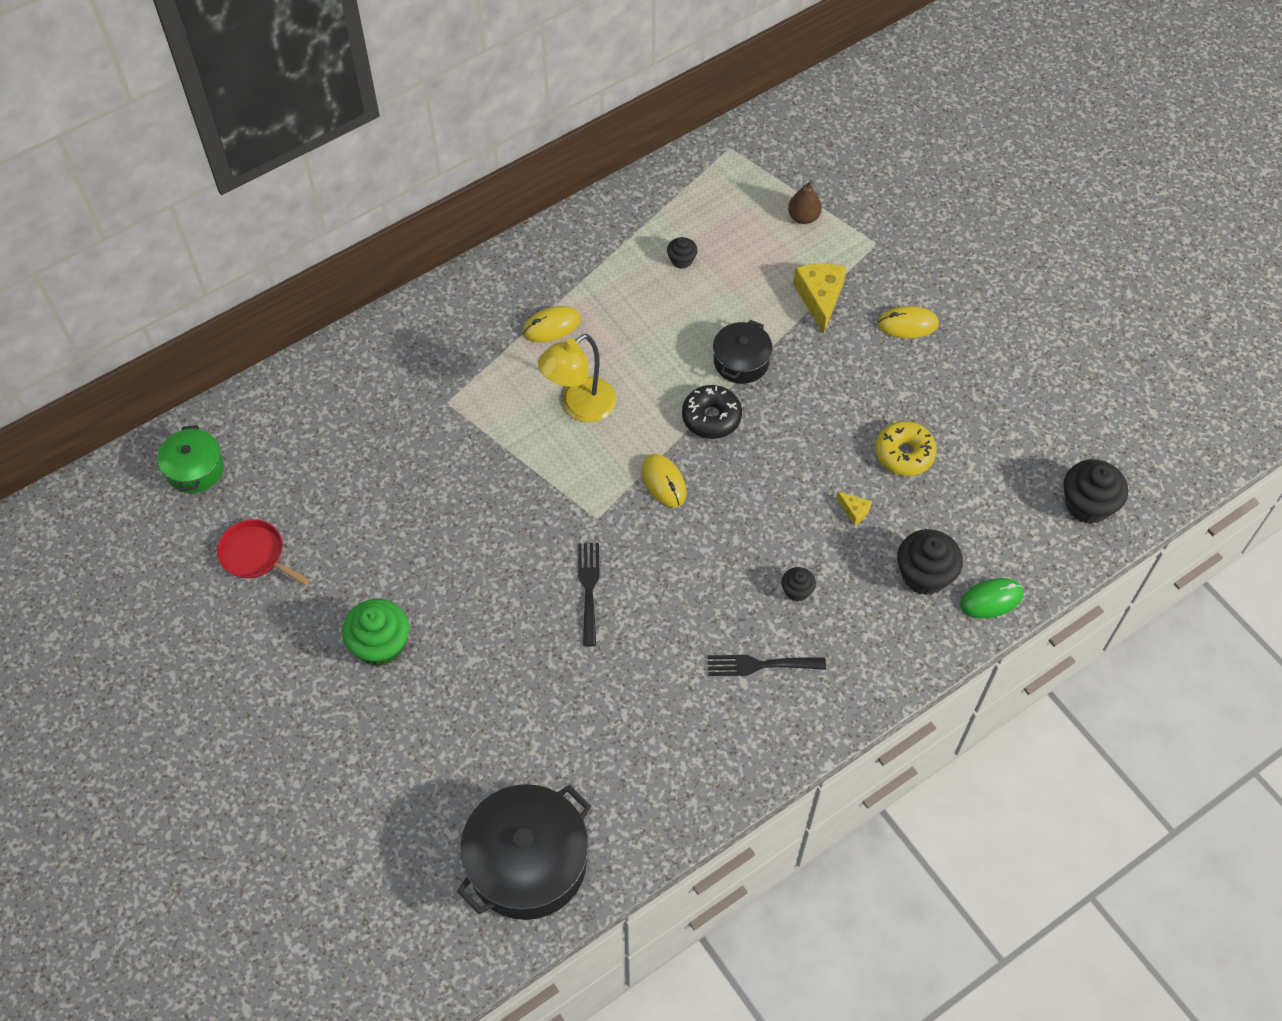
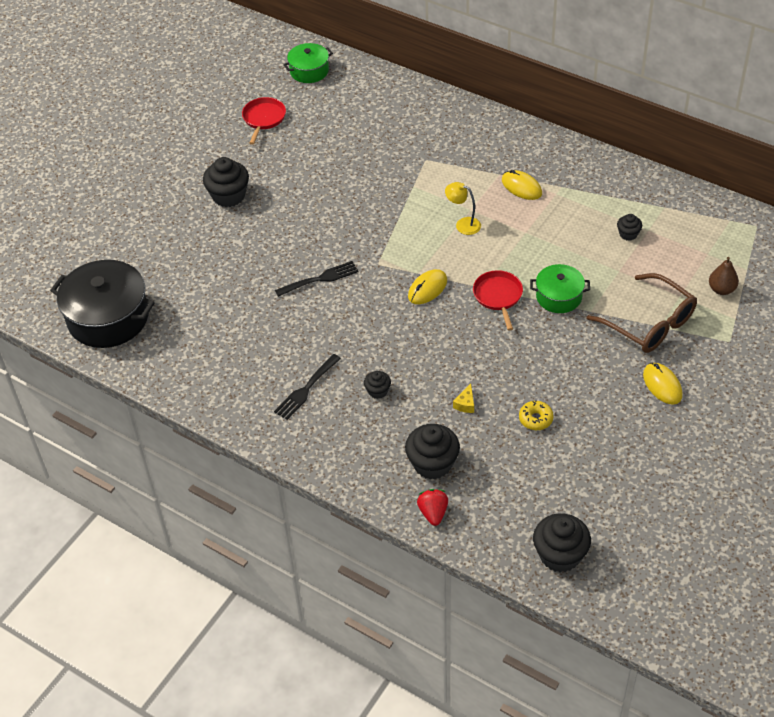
camera: 70 degrees right, 10 degrees down
green cupcake [342,599,409,666] -> black cupcake [203,157,249,207]
yellow lamp [538,334,616,422] -> yellow lamp [445,182,481,235], size x0.60
black donut [682,385,742,439] -> red pan [473,270,523,331]
black fork [708,655,826,676] -> black fork turned 120 degrees counterclockwise [274,354,341,420]
black pot [713,320,773,384] -> green pot [530,264,590,313]
yellow cheese [793,264,847,334] -> brown glasses [586,273,697,353]
yellow donut [875,421,937,476] -> yellow donut [519,401,554,430], size x0.66
green mouse [960,578,1024,619] -> red strawberry [417,489,448,526]

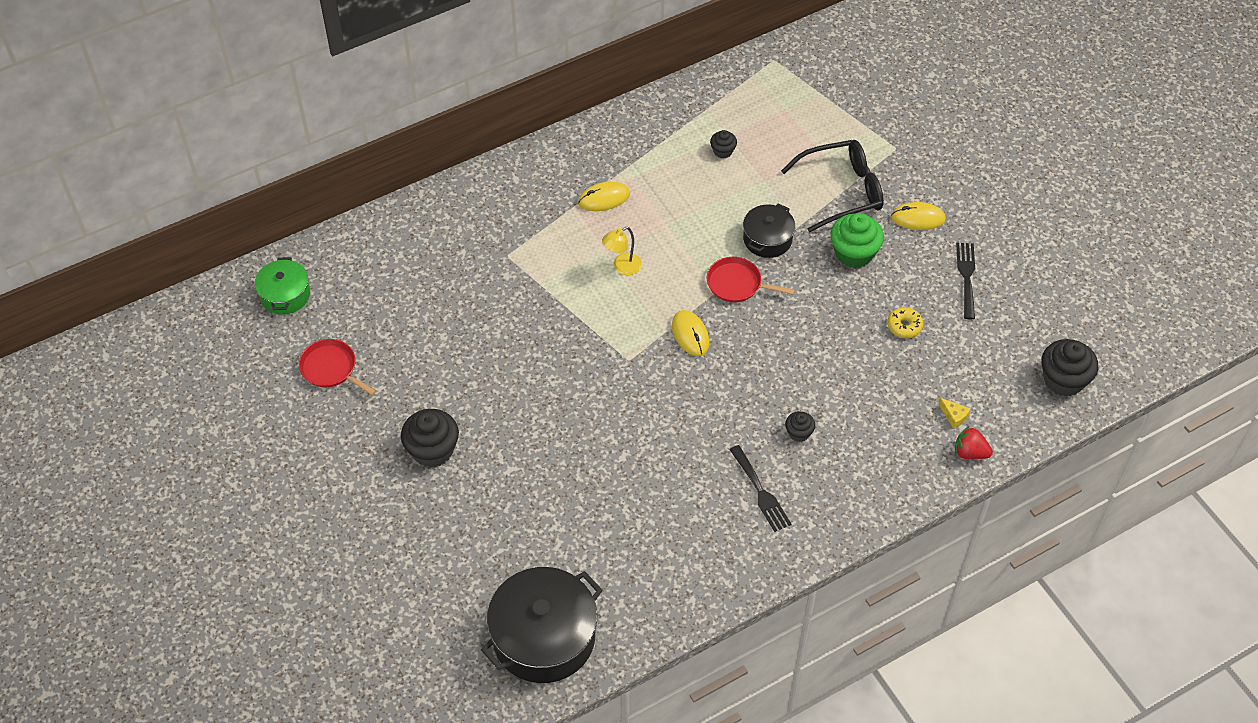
camera: 65 degrees left, 5 degrees up
black fork [275,261,358,297] -> black fork moved to [956,243,975,319]
black cupcake [405,424,460,479] -> none
yellow cheese [453,384,474,413] -> yellow cheese moved to [939,398,971,429]
green pot [530,264,590,313] -> black pot [743,203,795,258]
brown glasses [586,273,697,353] -> black glasses [781,140,884,232]
brown pear [709,257,739,295] -> none
none -> green cupcake [830,213,884,268]

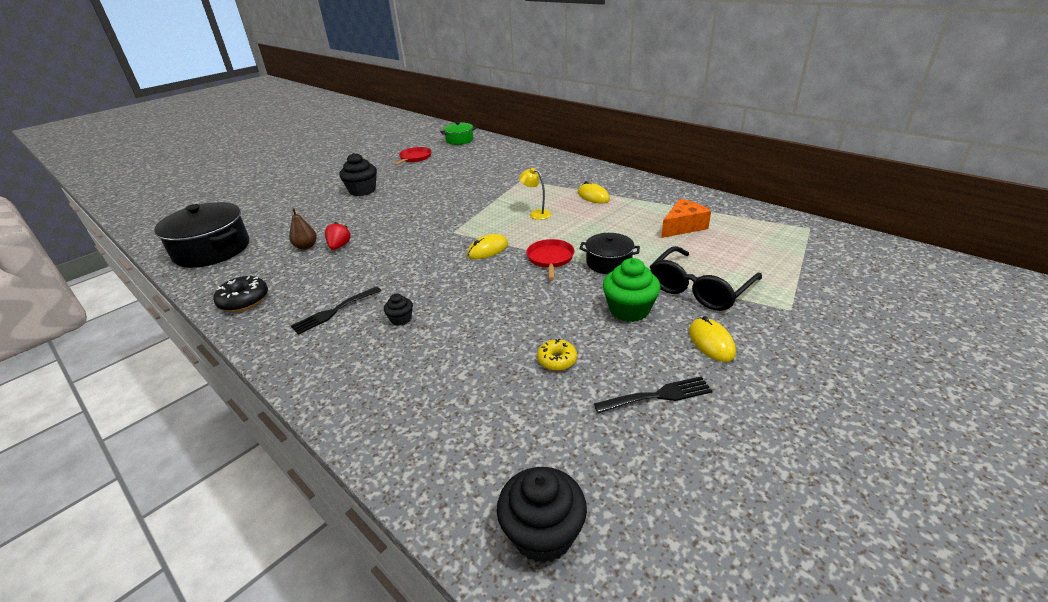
camera: 75 degrees right, 20 degrees down
black cupcake [710,130,737,159] -> orange cheese [661,199,711,238]
black glasses [781,140,884,232] -> black glasses turned 75 degrees clockwise [650,246,762,311]
yellow cheese [939,398,971,429] -> none
red strawberry [955,426,993,459] -> red strawberry moved to [325,222,351,250]
none -> black donut [213,276,268,312]
none -> brown pear [289,208,317,250]

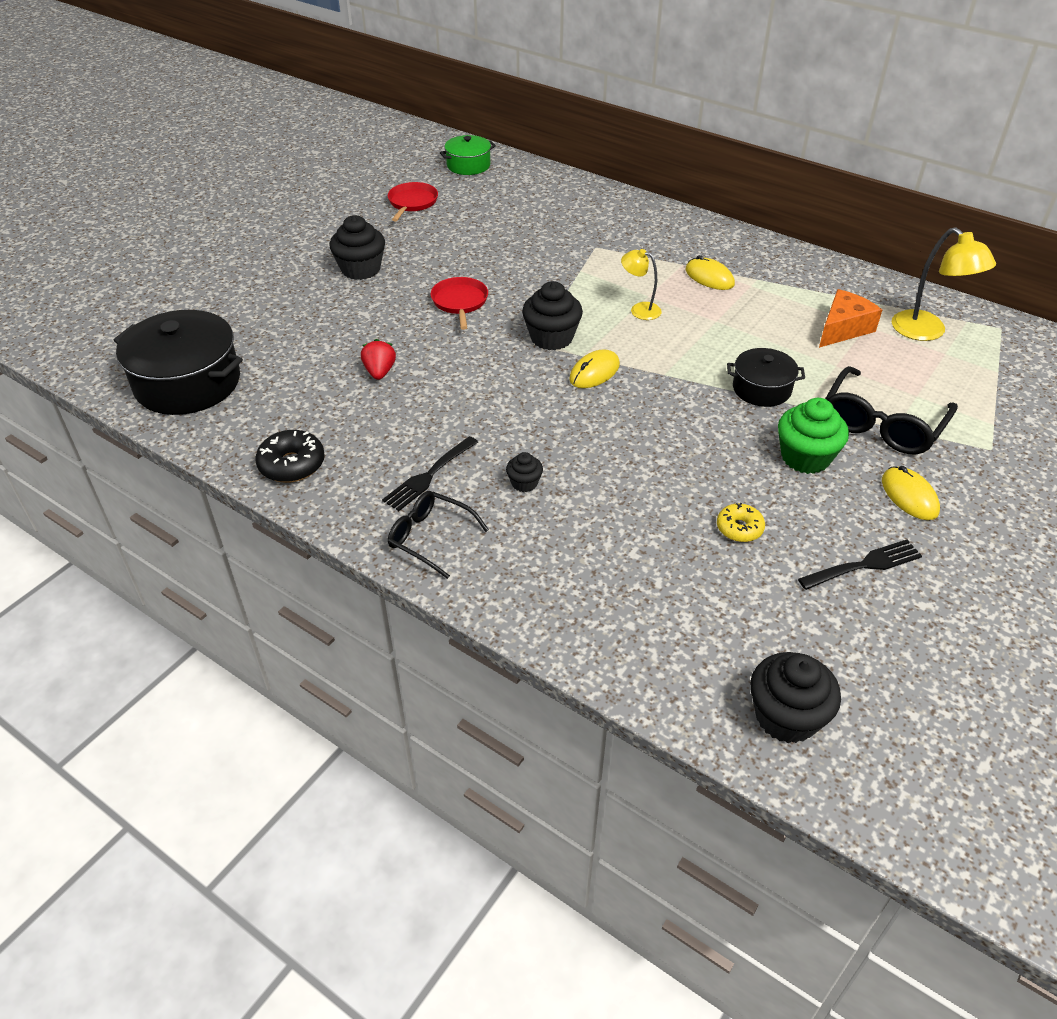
camera: 10 degrees left, 10 degrees up
brown pear [289,208,317,250] -> none
red pan [526,239,575,280] -> red pan moved to [431,277,488,330]
none -> black glasses [388,491,489,579]
none -> black cupcake [522,281,583,350]
none -> yellow lamp [892,227,996,341]

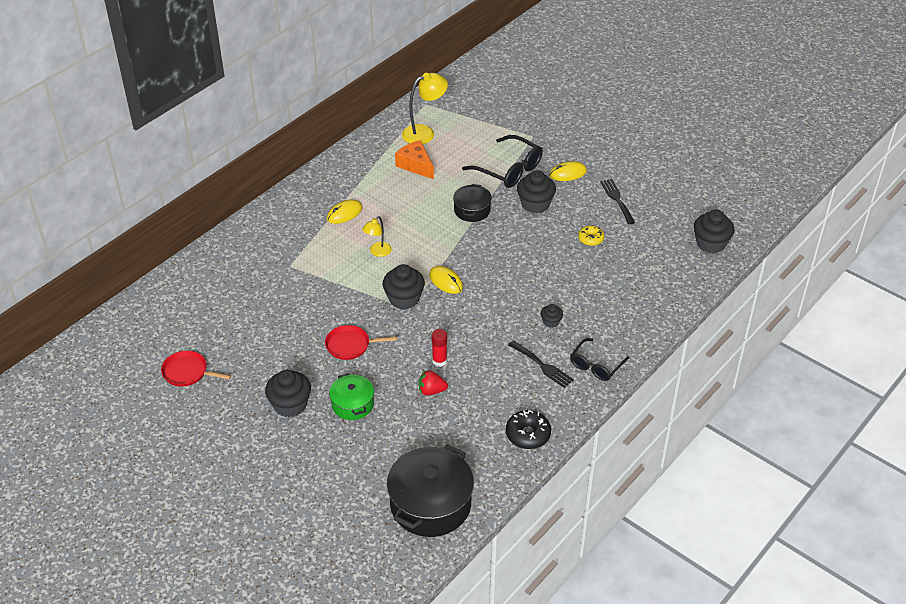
camera: 85 degrees left, 0 degrees up
green pot [440,135,496,175] -> green pot moved to [329,373,374,420]
green cupcake [778,398,849,474] -> black cupcake [517,170,556,213]
none -> red glue stick [432,329,447,367]

